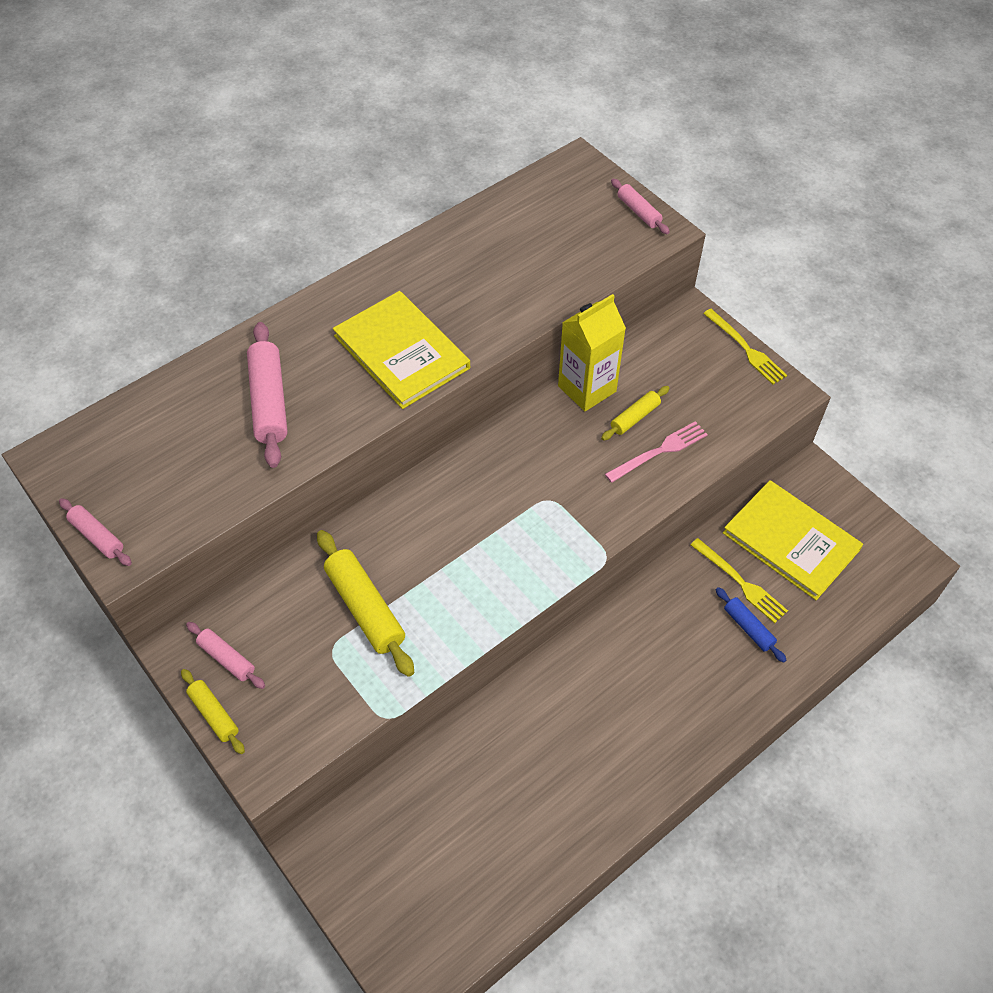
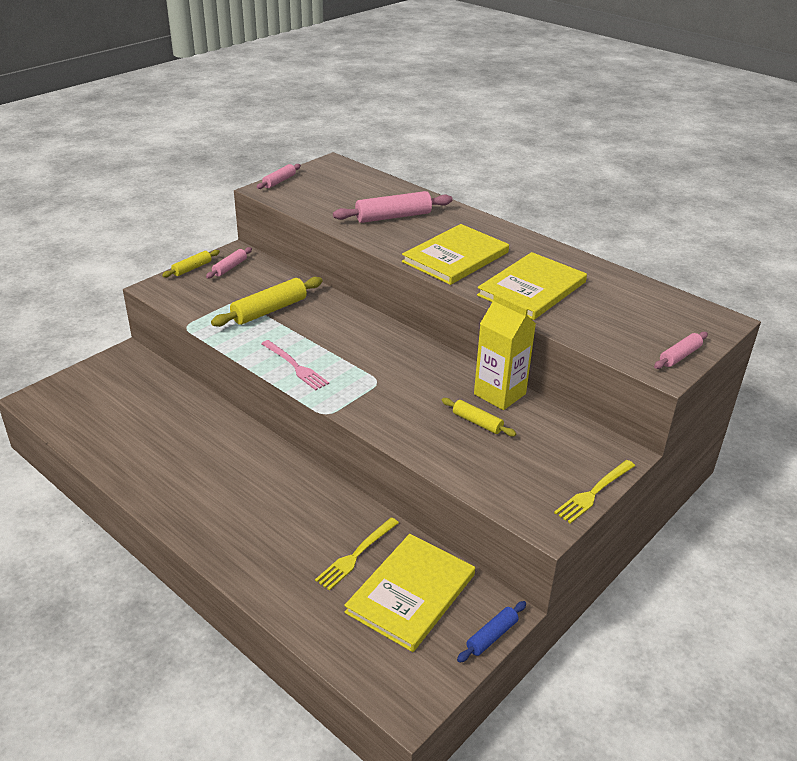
camera: 80 degrees right, 20 degrees down
pink fork [605,421,708,483] -> pink fork moved to [261,340,329,390]
blue rolling pin [716,587,786,663] -> blue rolling pin moved to [457,601,526,663]
none -> yellow book [477,252,587,320]

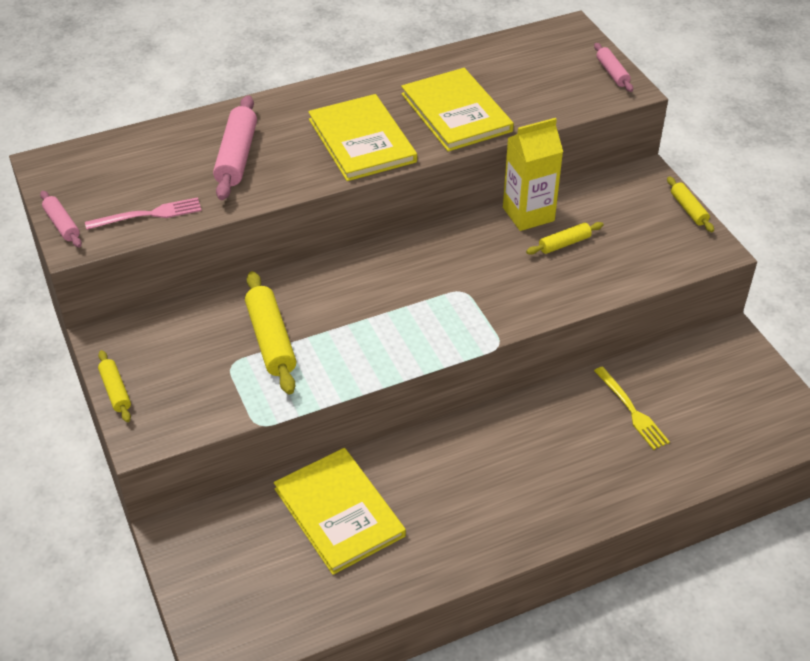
camera: 65 degrees left, 10 degrees up
pink rolling pin [206,247,252,279] -> none
pink fork [261,340,329,390] -> pink fork moved to [85,197,202,230]
yellow book [344,534,475,652] -> yellow book moved to [274,448,406,575]
blue rolling pin [457,601,526,663] -> none
yellow fork [554,460,635,524] -> yellow rolling pin [667,176,714,232]

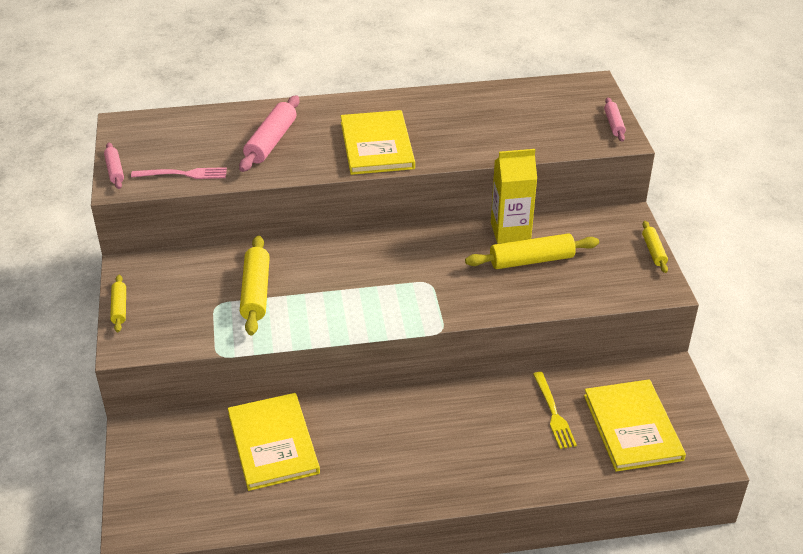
camera: 15 degrees right, 5 degrees down
yellow book [401,68,514,152] -> yellow book moved to [584,379,686,472]
yellow rolling pin [526,222,603,255] -> yellow rolling pin [465,234,599,269], size x1.76

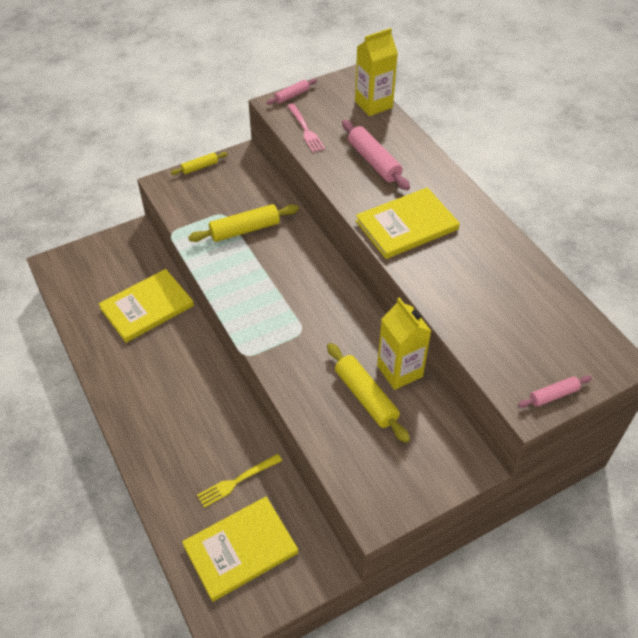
camera: 70 degrees right, 10 degrees up
pink rolling pin [239,95,300,172] -> pink rolling pin turned 60 degrees clockwise [342,120,410,190]
yellow rolling pin [642,221,668,273] -> none
none -> yellow carton [355,28,398,116]

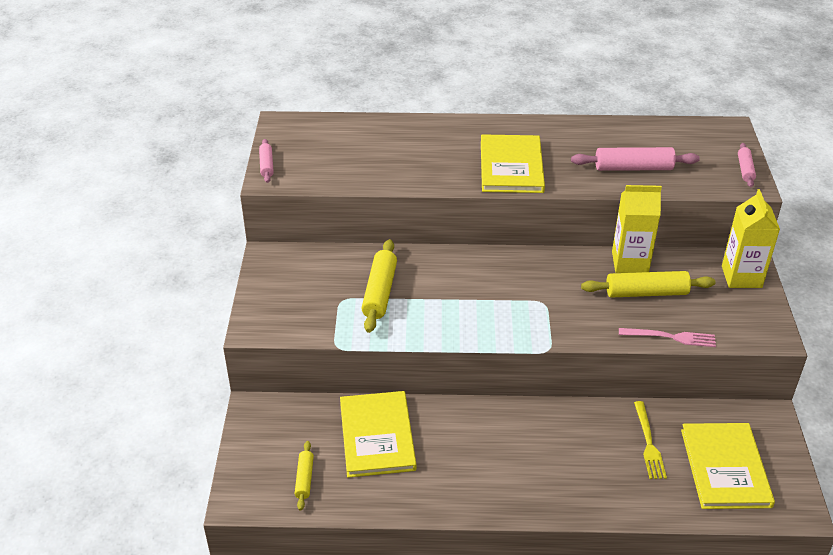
camera: 60 degrees left, 10 degrees down
yellow rolling pin [171,152,228,175] -> yellow rolling pin moved to [295,441,314,511]
pink fork [287,103,325,153] -> pink fork moved to [619,328,716,347]
pink rolling pin [342,120,410,190] -> pink rolling pin moved to [571,147,700,171]
yellow carton [355,28,398,116] -> yellow carton moved to [722,189,780,288]

